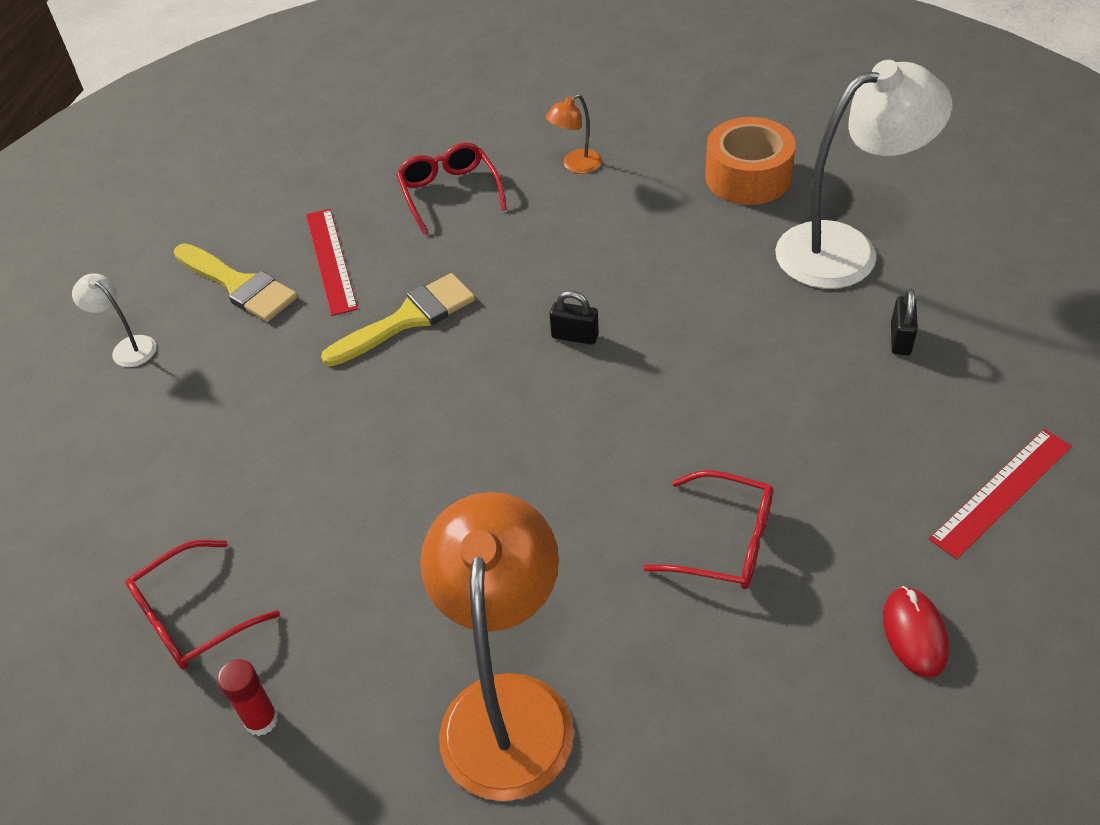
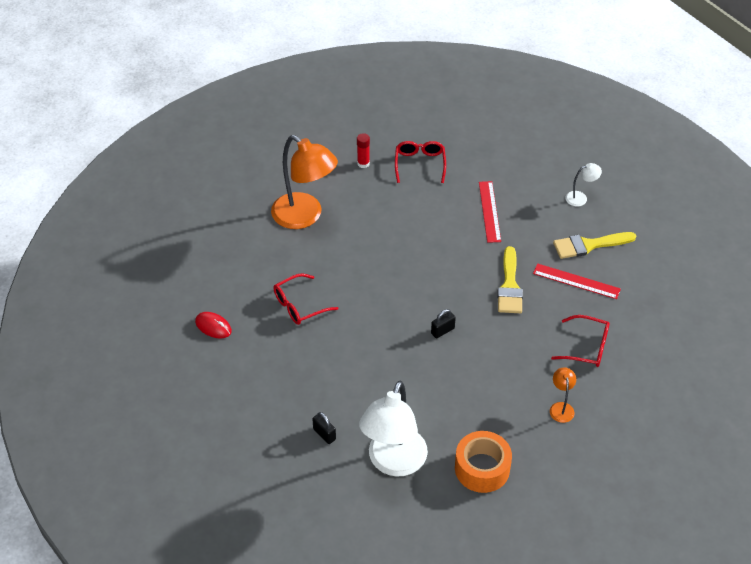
camera: 125 degrees right, 0 degrees up
red ruler [929,429,1072,559] -> red ruler moved to [479,181,501,243]

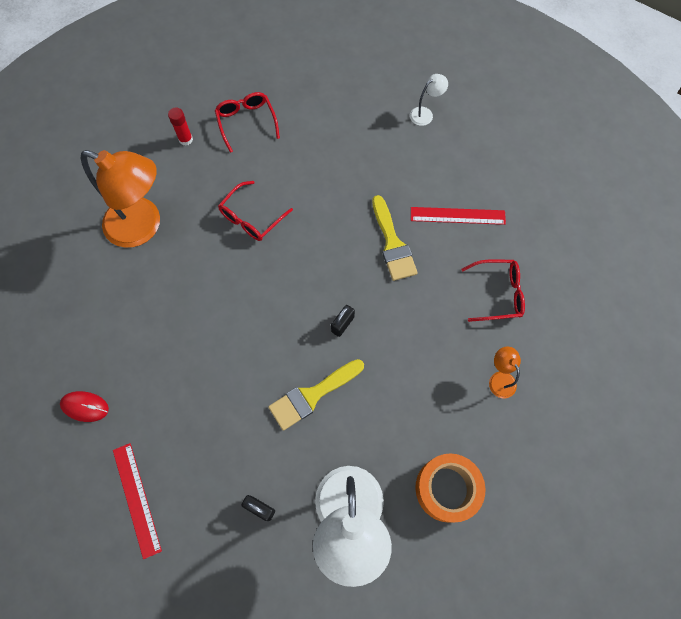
camera: 20 degrees left, 20 degrees up
red glasses [273,273,338,325] -> red glasses moved to [218,181,293,241]
red ruler [479,181,501,243] -> red ruler moved to [113,443,162,559]
yellow brush [553,232,636,259] -> yellow brush moved to [268,359,364,431]

